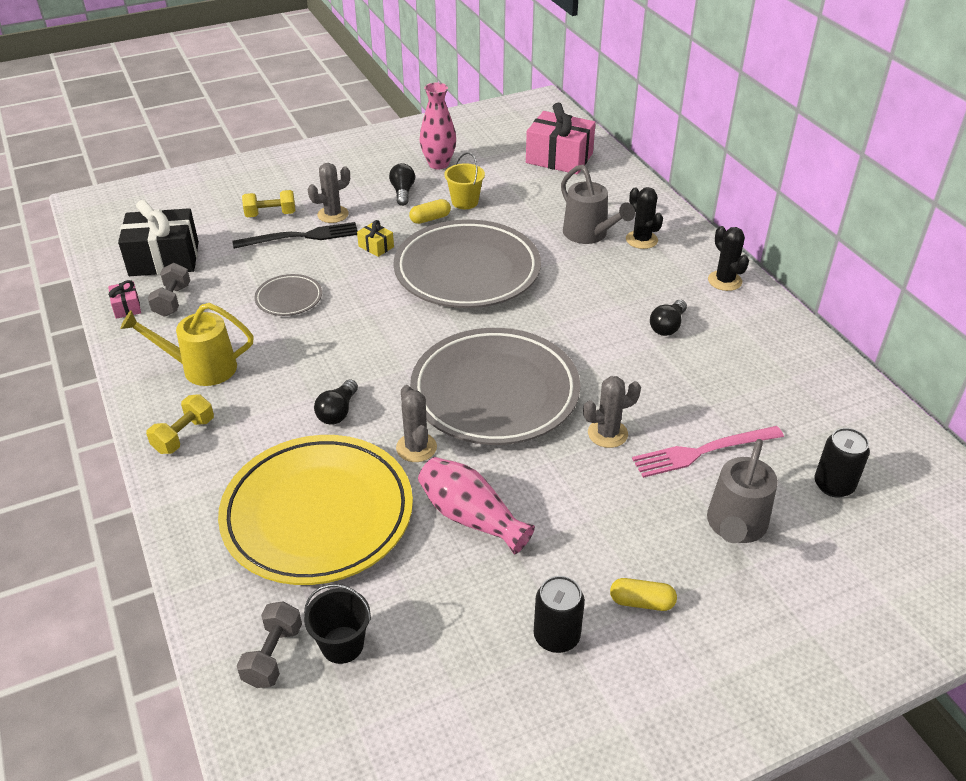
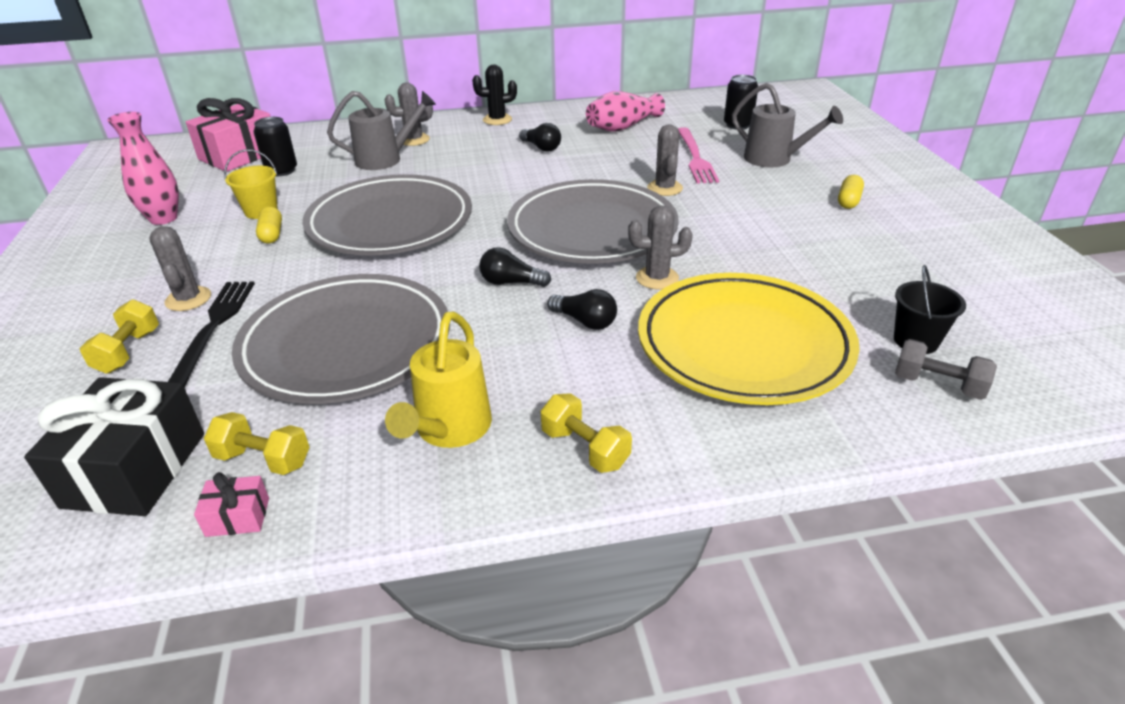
camera: 75 degrees left, 5 degrees down
grey dumbbell [148,263,190,317] -> yellow dumbbell [204,412,309,475]
grey plate [255,274,322,316] -> grey plate [232,274,450,404], size x2.26
yellow gift [357,220,394,257] -> none
black light bulb [389,163,415,206] -> black light bulb moved to [479,247,551,287]
pink vase [418,457,535,554] -> pink vase moved to [586,91,665,131]
black can [534,576,585,653] -> black can moved to [254,117,297,176]
black cactus [626,187,663,249] -> grey cactus [385,83,433,146]

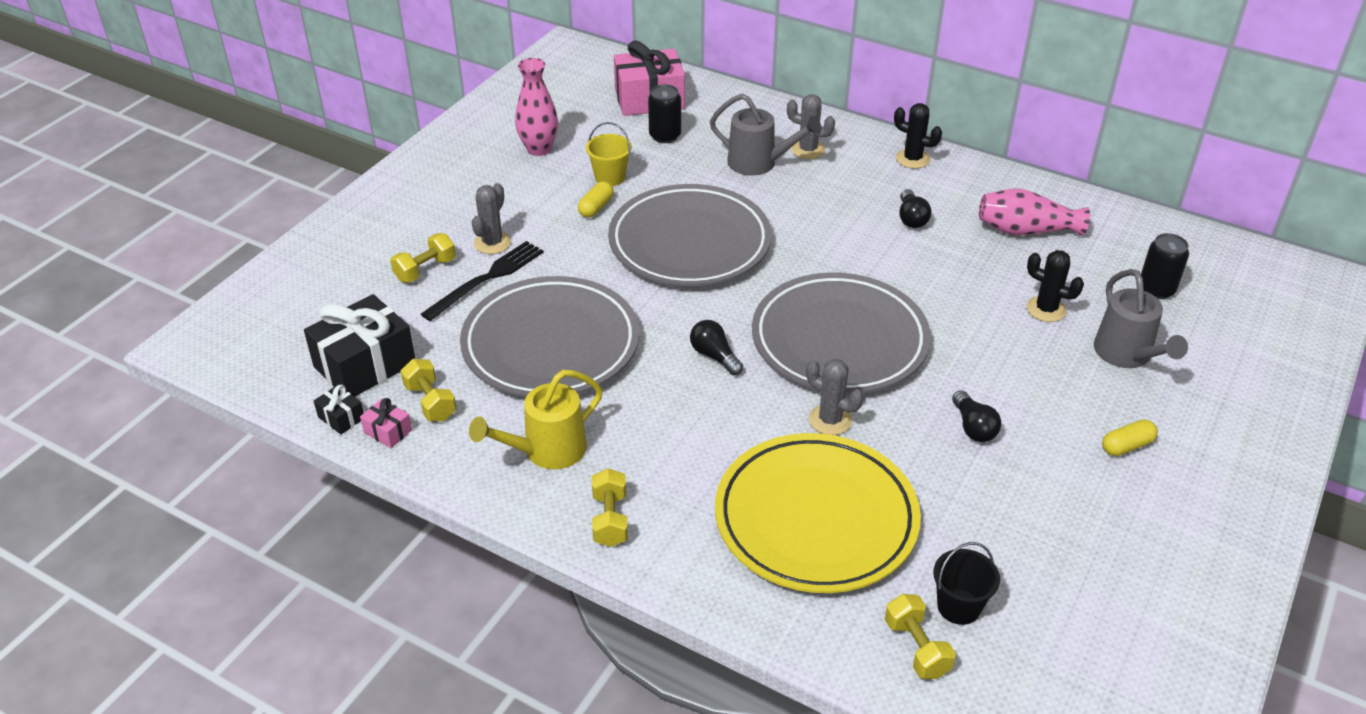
camera: 40 degrees right, 5 degrees up
black light bulb [547,289,617,330] -> black light bulb moved to [952,390,1001,442]
grey cactus [647,124,683,196] -> none
pink fork [678,127,719,183] -> black cactus [1027,250,1084,322]
grey dumbbell [895,339,997,400] -> yellow dumbbell [885,594,956,679]
none -> black gift [314,385,364,434]

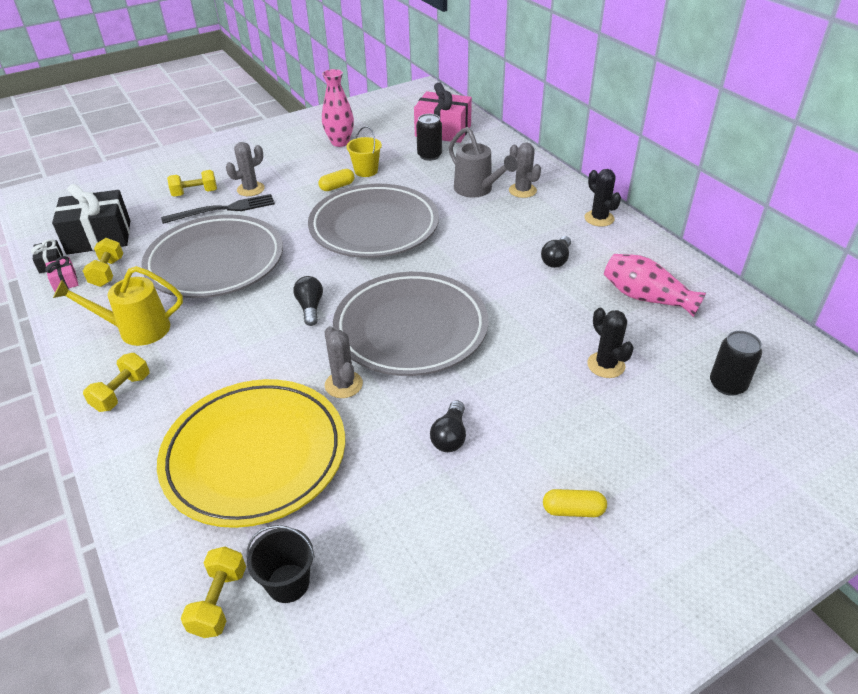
camera: 30 degrees right, 0 degrees up
grey watering can [1094,269,1188,368] -> none

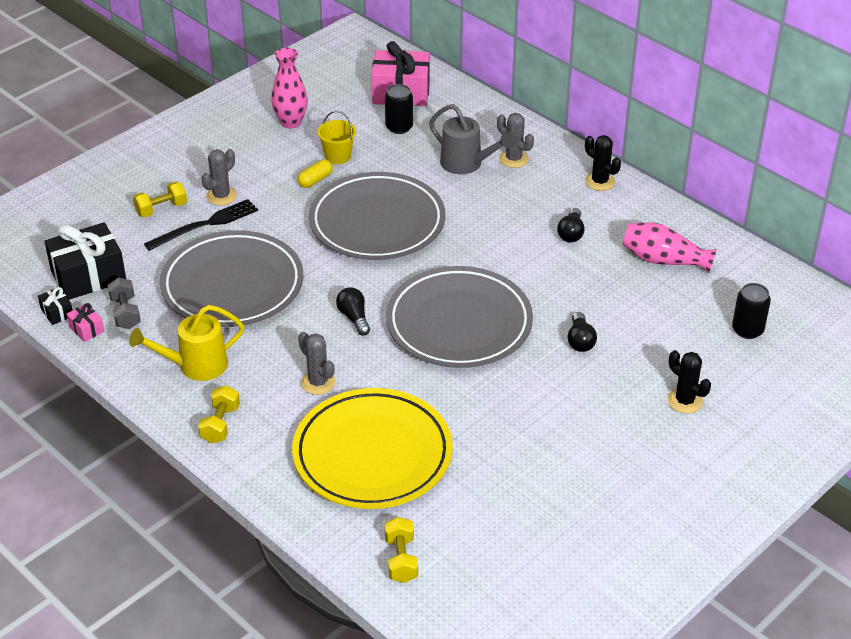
camera: 15 degrees left, 0 degrees up
yellow dumbbell [83,238,123,287] -> grey dumbbell [107,277,141,329]
black bucket [246,525,315,603] -> none
grey cactus [325,326,363,398] -> grey cactus moved to [298,332,336,395]
black light bulb [430,400,466,452] -> black light bulb moved to [567,312,597,352]
yellow capsule [543,489,607,517] -> none
black cactus [587,308,634,378] -> black cactus moved to [667,350,711,414]

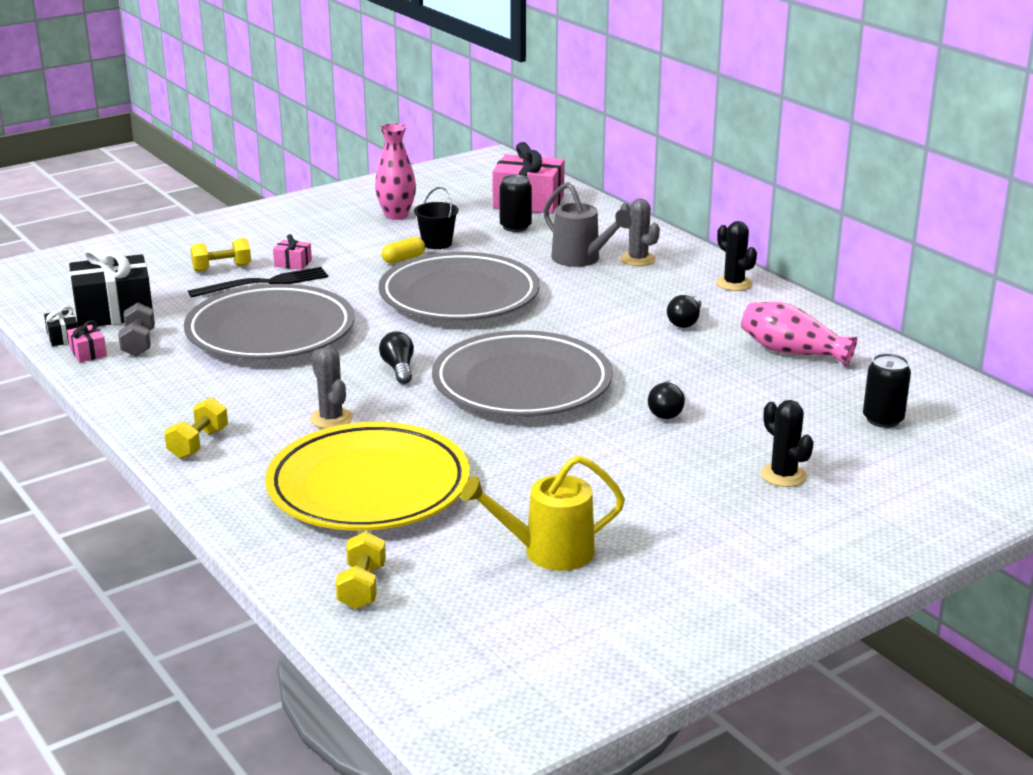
camera: 10 degrees right, 15 degrees down
yellow watering can [129,305,244,381] -> yellow watering can moved to [461,455,625,571]
grey cactus [201,149,237,205] -> pink gift [273,234,312,270]
yellow bucket [317,111,356,164] -> black bucket [414,187,459,249]

